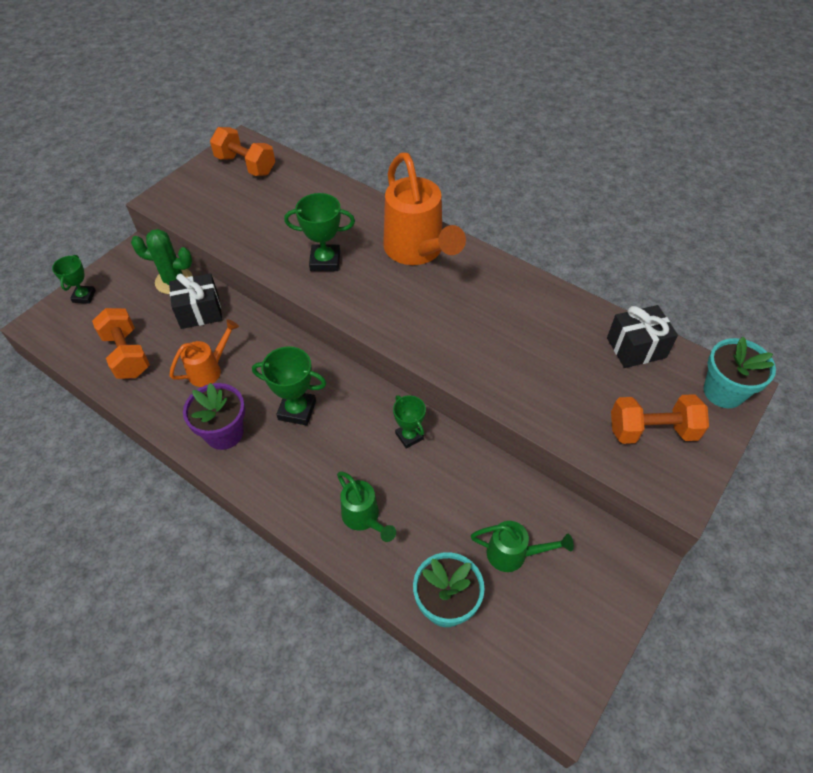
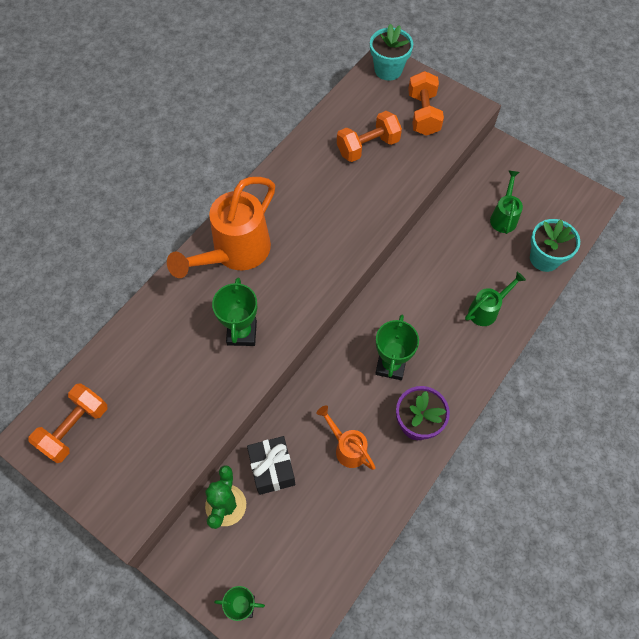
camera: 90 degrees left, 10 degrees up
orange dumbbell [92,308,150,379] -> orange dumbbell moved to [337,111,402,162]
orange watering can [383,153,466,265] -> orange watering can turned 150 degrees clockwise [167,177,275,278]
green trophy [393,395,426,449] -> none
black gift [607,305,678,368] -> none

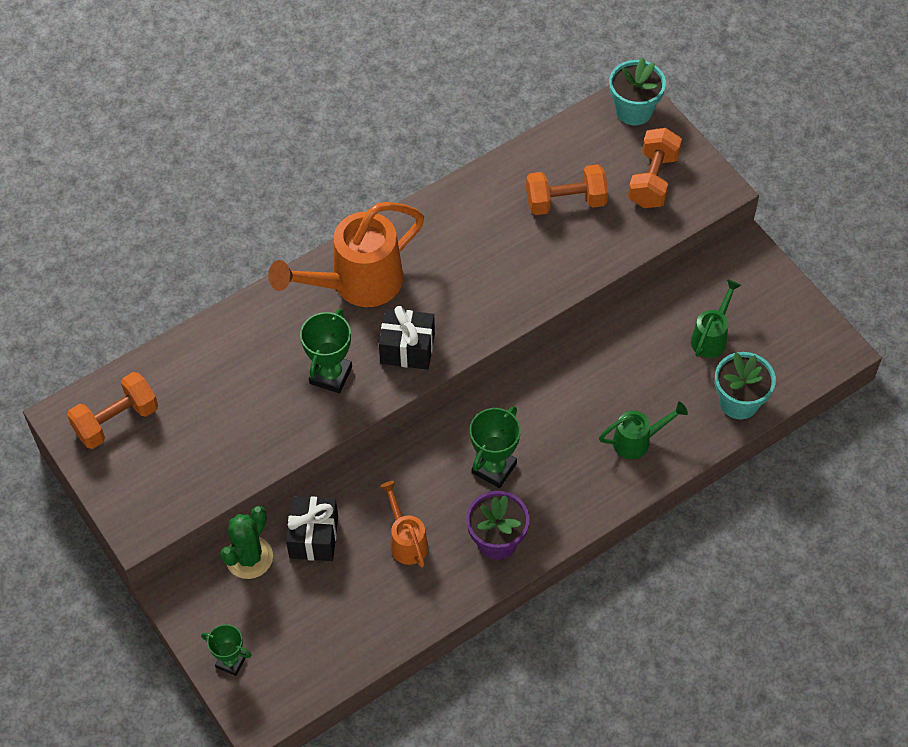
camera: 20 degrees right, 5 degrees down
none -> black gift [379,306,435,370]

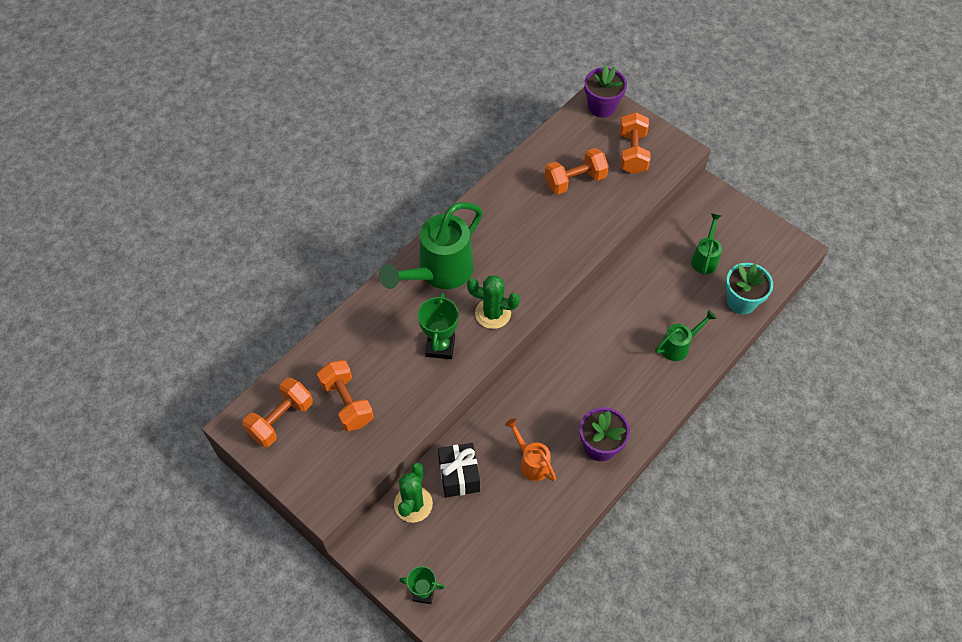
camera: 15 degrees left, 0 degrees up
orange watering can [268,202,424,307] -> green watering can [379,202,483,289]
black gift [379,306,435,370] -> green cactus [467,275,520,329]
green trophy [470,406,521,488] -> none
turquoise flower pot [609,58,666,126] -> purple flower pot [584,65,627,118]
none -> orange dumbbell [317,360,374,431]

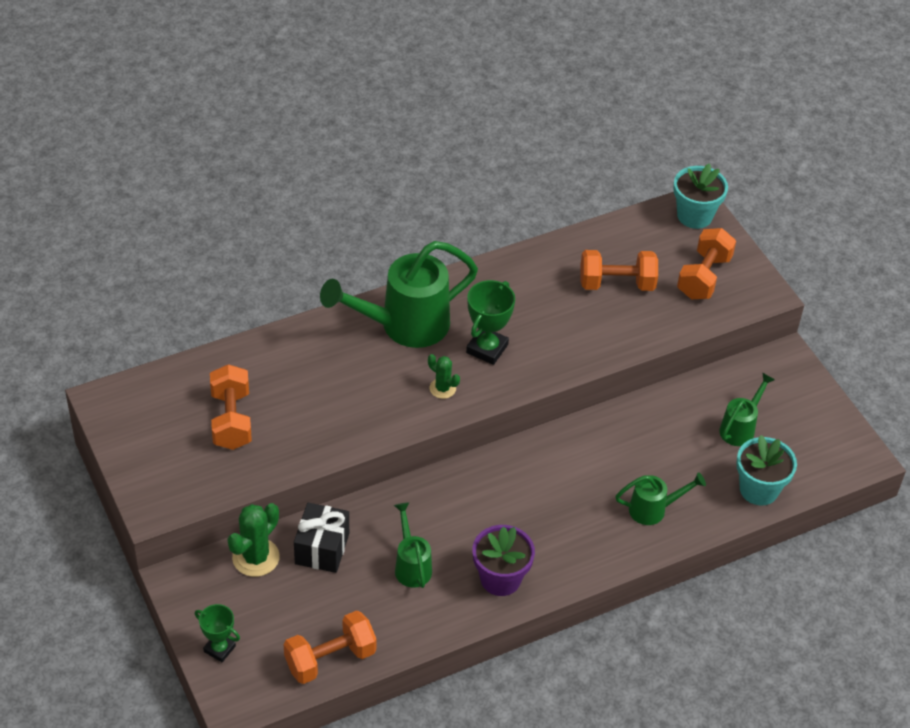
camera: 20 degrees right, 10 degrees down
orange dumbbell [242,378,313,447] -> orange dumbbell moved to [284,611,376,684]
green trophy [418,293,459,359] -> green trophy moved to [466,280,515,365]
green cactus [467,275,520,329] -> green cactus [428,354,460,399], size x0.59
orange watering can [505,418,556,481] -> green watering can [394,502,432,588]
purple flower pot [584,65,627,118] -> turquoise flower pot [673,163,728,229]

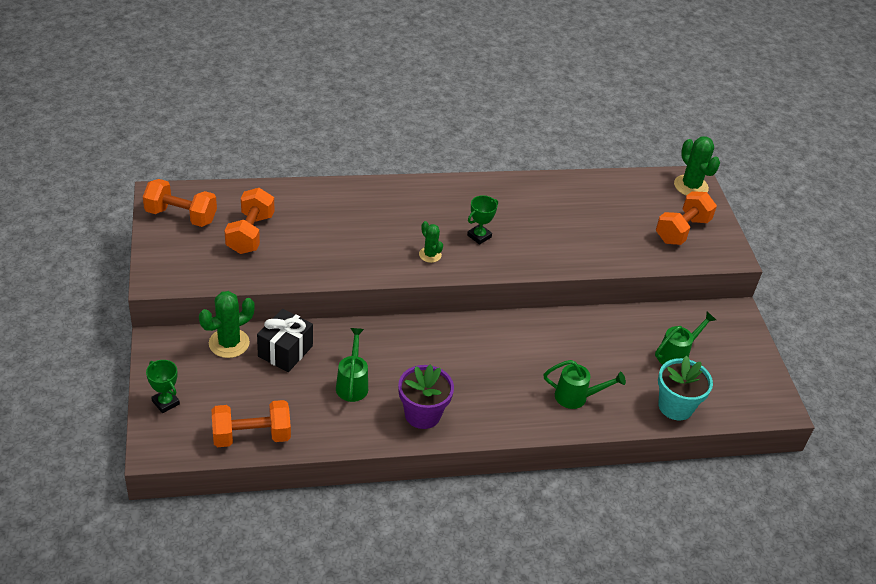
camera: 15 degrees right, 5 degrees down
green watering can [320,241,478,348] -> none
green trophy [466,280,515,365] -> green trophy [467,195,498,245], size x0.66
orange dumbbell [580,250,658,291] -> orange dumbbell moved to [143,179,217,227]
turquoise flower pot [673,163,728,229] -> green cactus [674,136,720,196]

